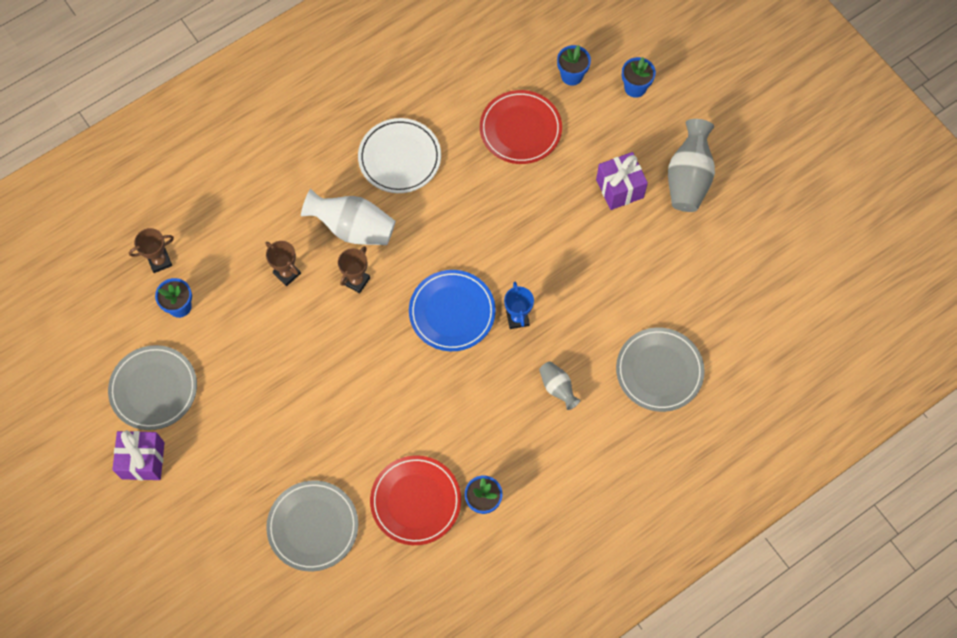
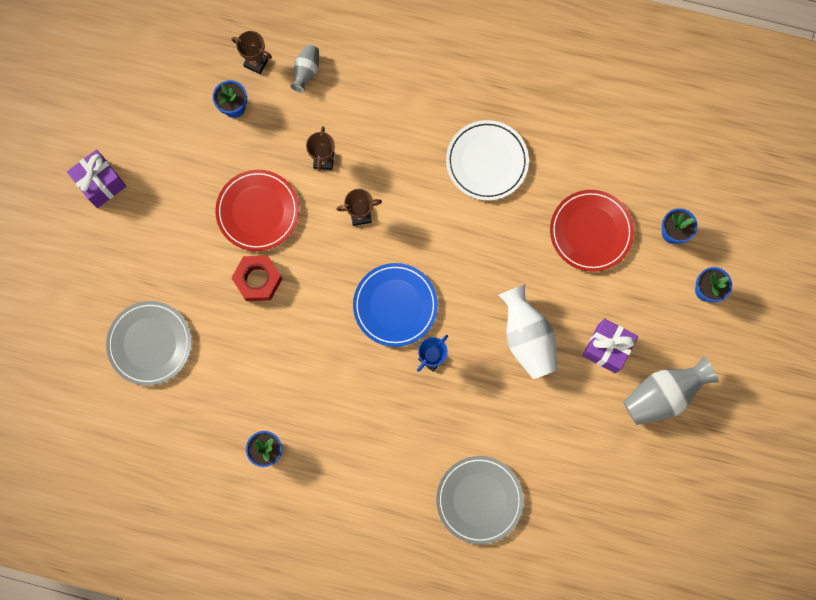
camera: 50 degrees right, 10 degrees up
grey plate [108,345,197,430] -> none
white vase [301,189,396,245] -> white vase moved to [498,284,558,379]
red plate [370,455,461,545] -> red plate moved to [215,170,299,251]
grey vase [539,361,580,410] -> grey vase moved to [290,45,319,92]
none -> red nut [231,255,282,301]

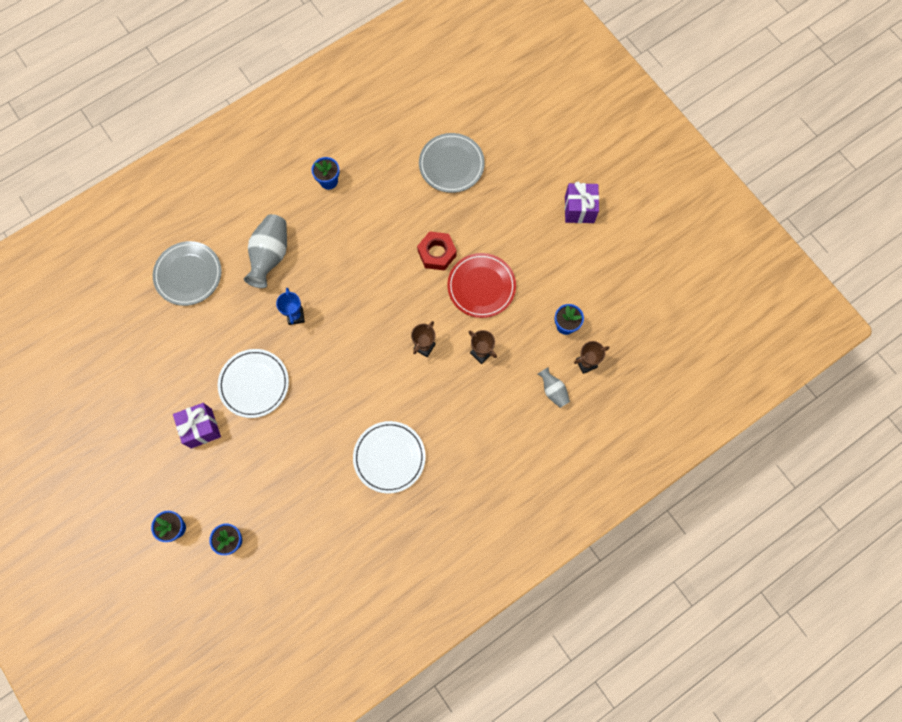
camera: 130 degrees right, 5 degrees down
blue plate [353,263,438,347] -> none
white vase [498,284,558,379] -> white plate [218,349,289,418]
red plate [550,190,634,272] -> none
grey vase [623,356,719,425] -> grey vase moved to [244,214,287,288]

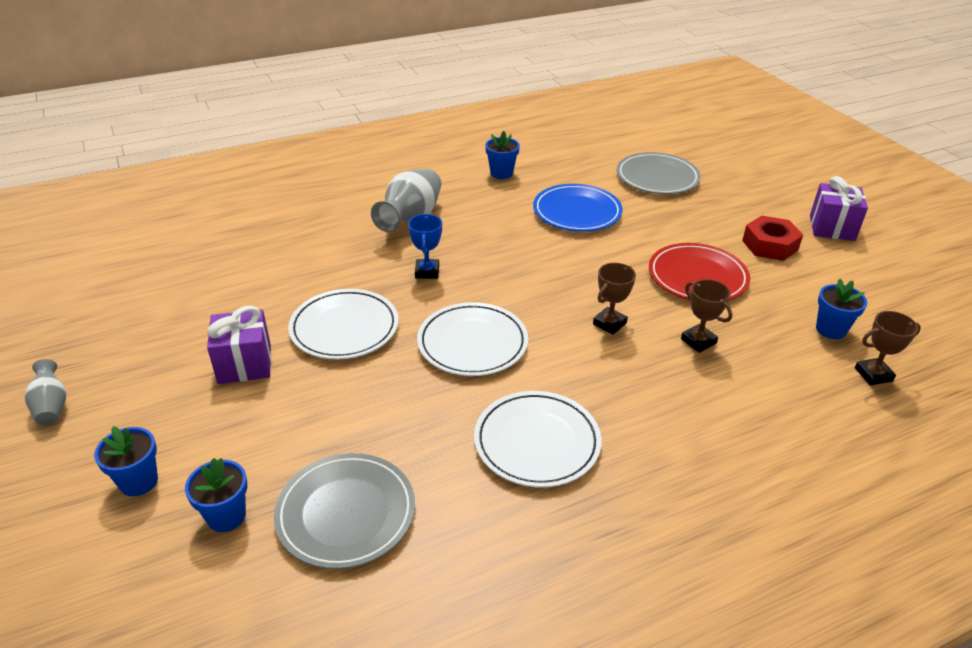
camera: 10 degrees right, 35 degrees down
grey plate [153,241,222,306] -> grey plate moved to [274,453,415,569]
red nut [417,231,457,271] -> red nut moved to [742,216,803,261]
grey vase [538,367,570,408] -> grey vase moved to [24,359,67,426]
none -> white plate [417,302,528,376]
none -> blue plate [533,184,623,232]

